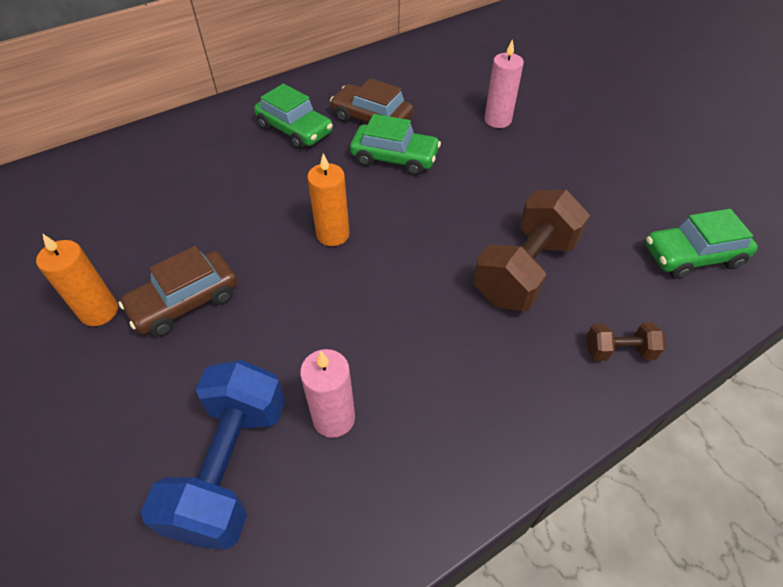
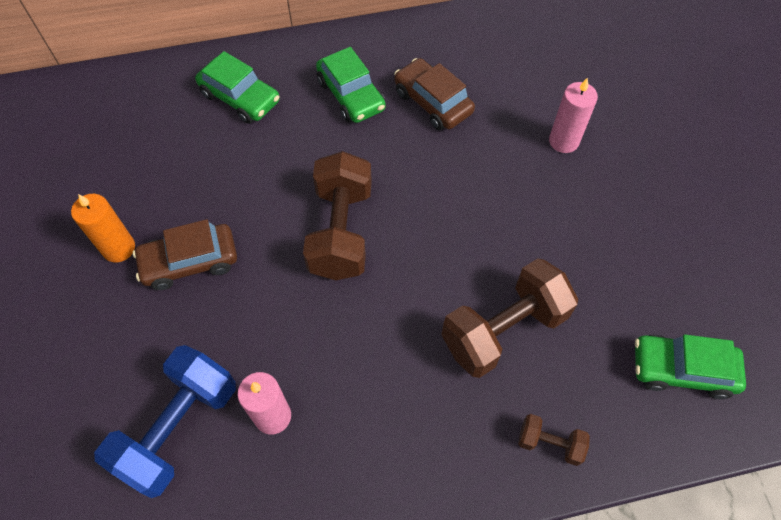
camera: 20 degrees right, 10 degrees up
orange candle [307,153,350,246] -> brown dumbbell [303,151,372,280]
green car [350,114,441,176] -> green car moved to [195,51,280,124]

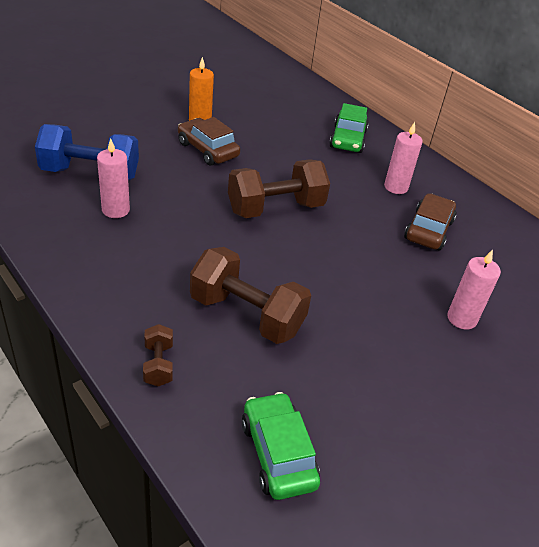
camera: 60 degrees right, 20 degrees down
green car [316,47,386,123] -> pink candle [384,122,423,194]

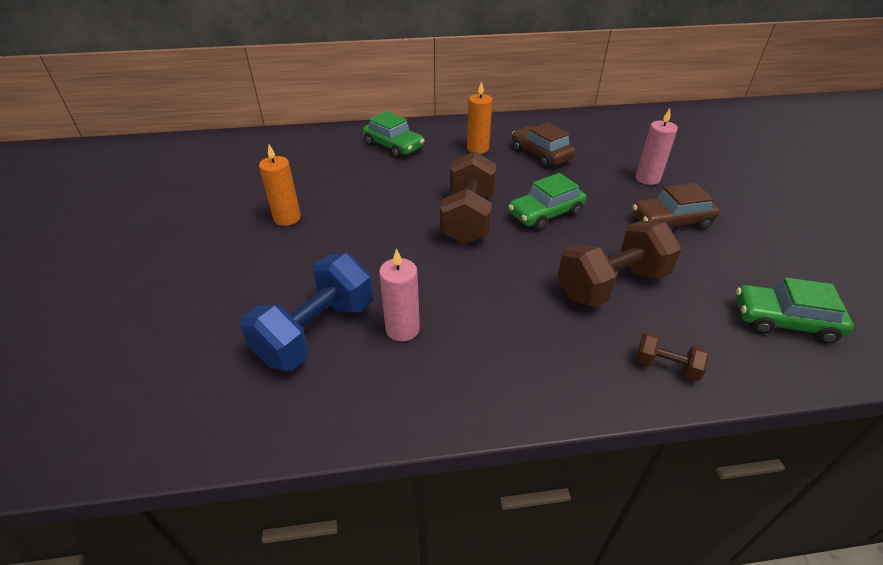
camera: 55 degrees left, 0 degrees up
brown car [178,117,240,166] -> brown car moved to [633,183,719,230]
pink candle [384,122,423,194] -> orange candle [467,81,493,154]
none -> green car [508,173,586,231]

